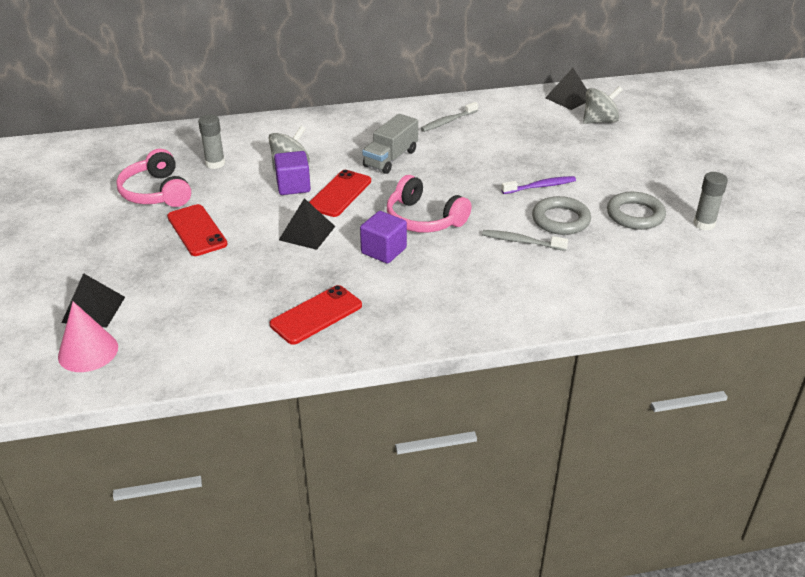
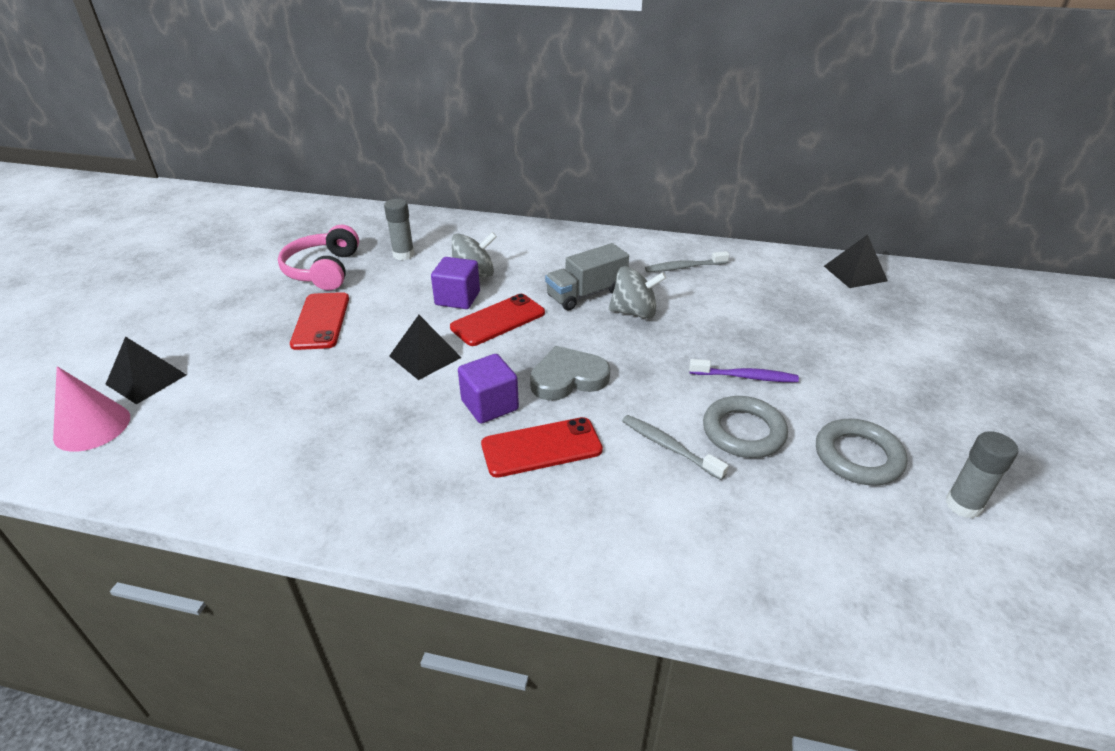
camera: 25 degrees right, 0 degrees up
red phone [270,285,362,345] -> red phone moved to [481,417,603,478]
pink headphones [387,175,472,233] -> grey heart [530,346,610,401]
grey spinning top [583,86,622,124] -> grey spinning top moved to [608,266,666,319]

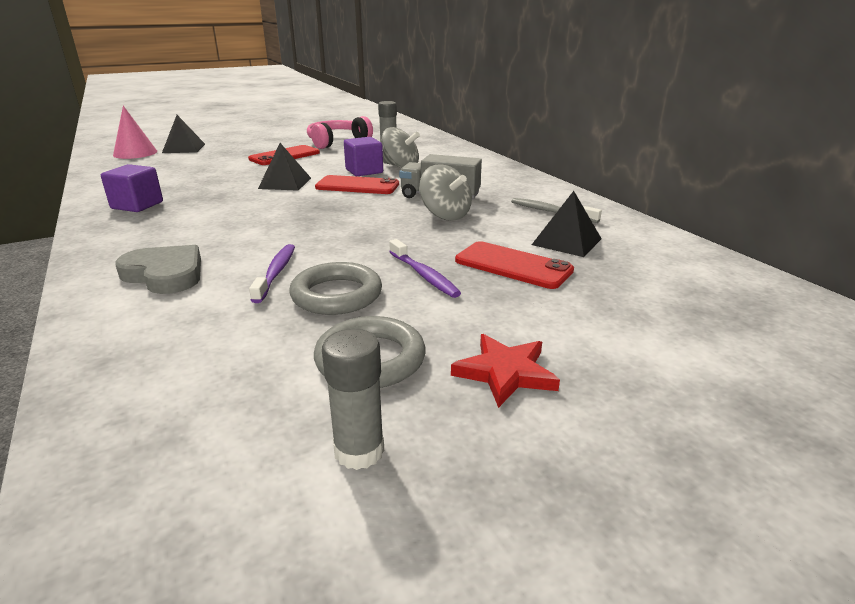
camera: 50 degrees right, 10 degrees down
purple cube [458,354,519,424] -> purple cube moved to [101,164,163,212]
red phone [481,417,603,478] -> red phone moved to [455,241,574,289]
grey heart [530,346,610,401] -> grey heart moved to [115,245,201,294]
grey toothbrush [622,415,728,480] -> purple toothbrush [249,244,295,303]
black pyramid [824,234,888,288] -> black pyramid moved to [532,191,602,257]
none -> red star [451,334,560,408]

